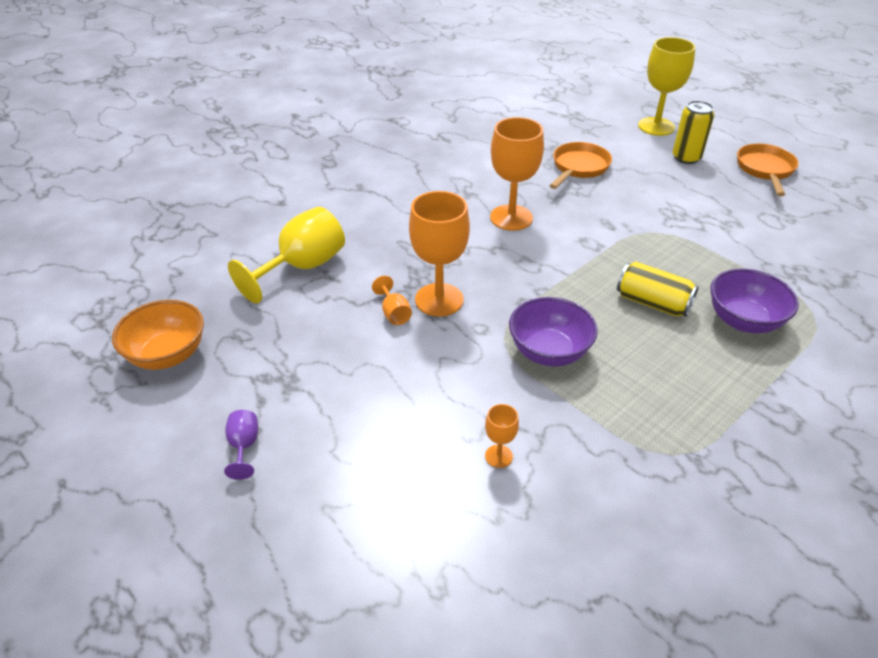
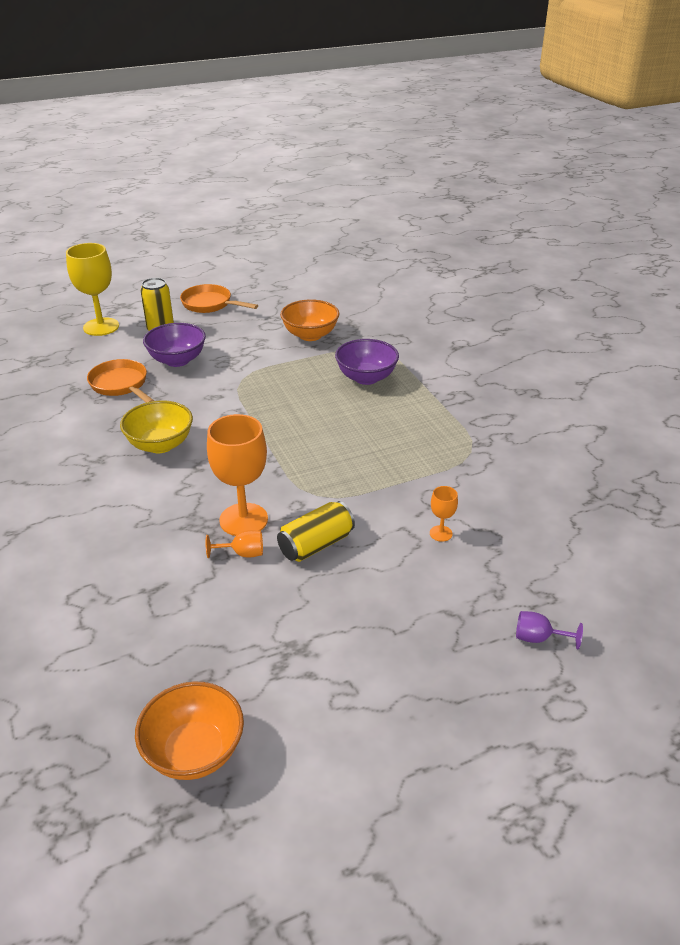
camera: 70 degrees left, 5 degrees down
purple goblet [224,410,258,480] -> purple goblet moved to [516,611,583,650]
yellow goblet [228,207,345,303] -> none
orange goblet [490,117,544,231] -> yellow bowl [120,400,193,453]
purple bowl [509,297,598,366] -> purple bowl moved to [143,323,206,367]
yellow can [617,261,699,317] -> yellow can moved to [277,501,355,562]
none -> orange bowl [280,299,339,341]

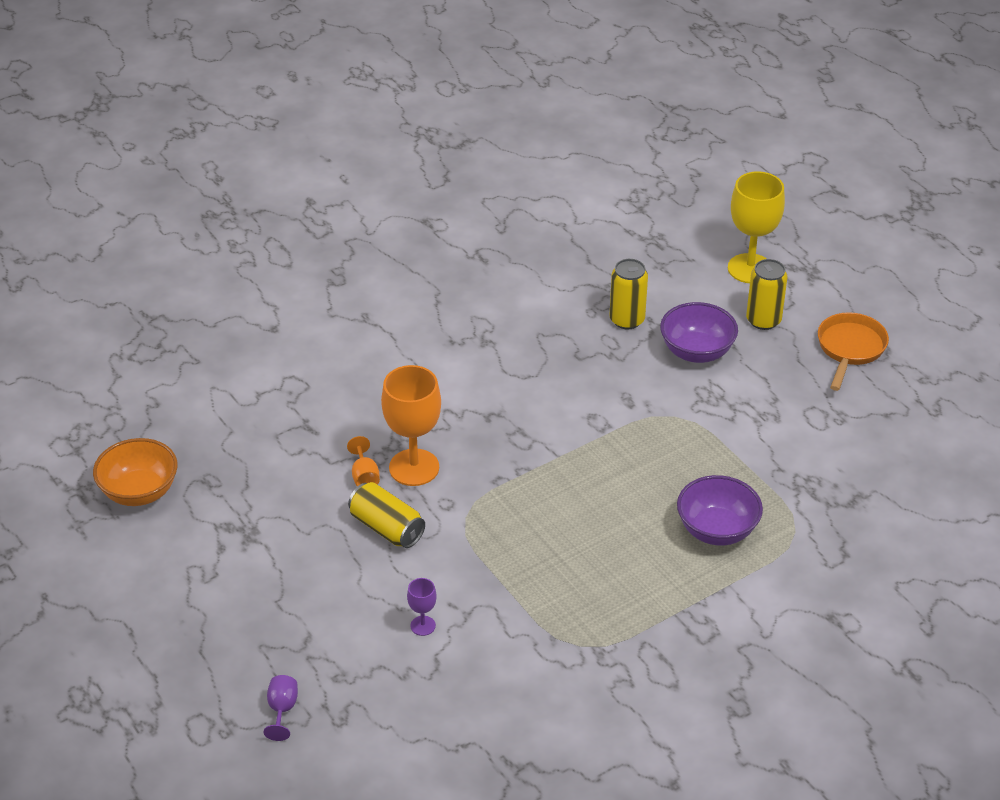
camera: 80 degrees right, 5 degrees up
orange pan [87,359,154,402] -> yellow can [610,259,648,329]
yellow bowl [120,400,193,453] -> none
orange bowl [280,299,339,341] -> none
orange goblet [430,486,458,542] -> purple goblet [407,578,437,636]

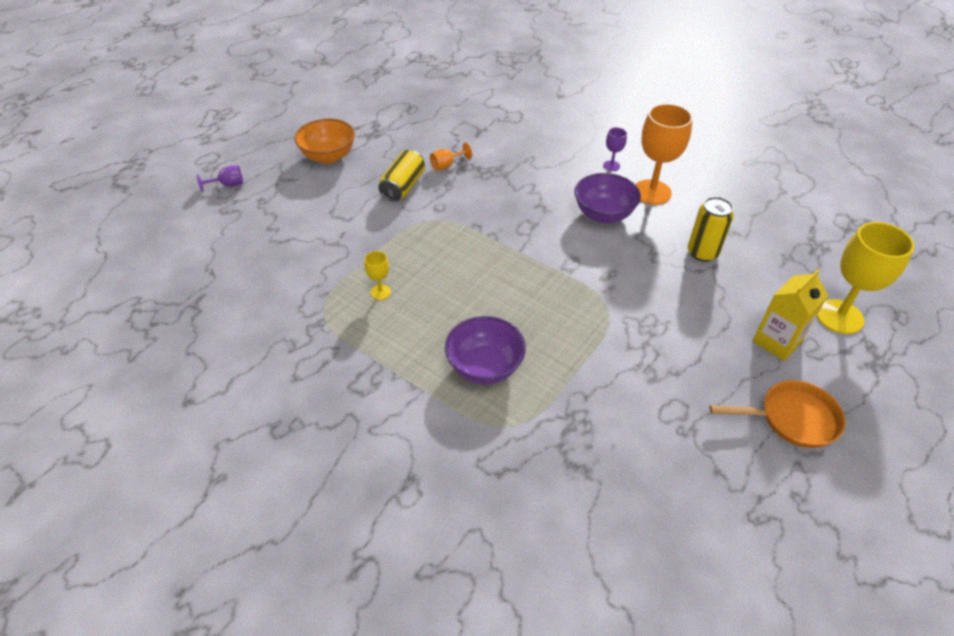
camera: 70 degrees right, 5 degrees up
orange bowl [93,438,178,506] -> orange bowl moved to [294,118,355,164]
orange goblet [381,365,441,486] -> orange goblet moved to [635,104,693,205]
purple goblet [407,578,437,636] -> purple goblet moved to [603,127,627,171]
purple bowl [660,302,738,363] -> purple bowl moved to [574,173,641,223]
yellow can [746,259,788,330] -> yellow carton [752,269,828,361]
none -> yellow goblet [364,251,391,300]

